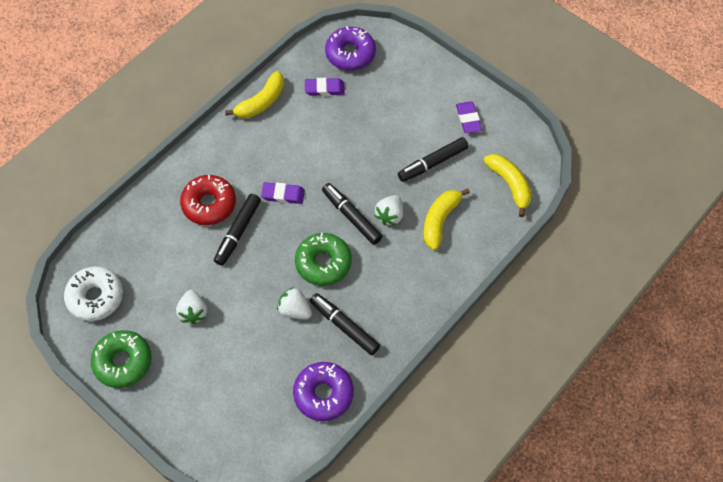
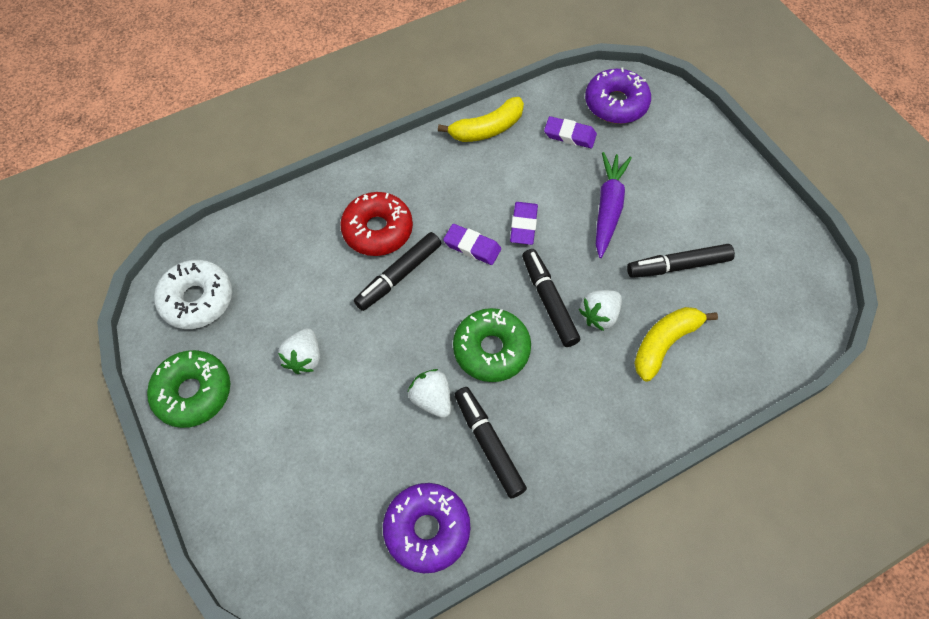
camera: 20 degrees right, 0 degrees up
purple eraser [456,101,482,133] -> purple eraser moved to [510,202,538,245]
yellow banana [483,154,532,217] -> none
none -> purple carrot [596,152,632,258]

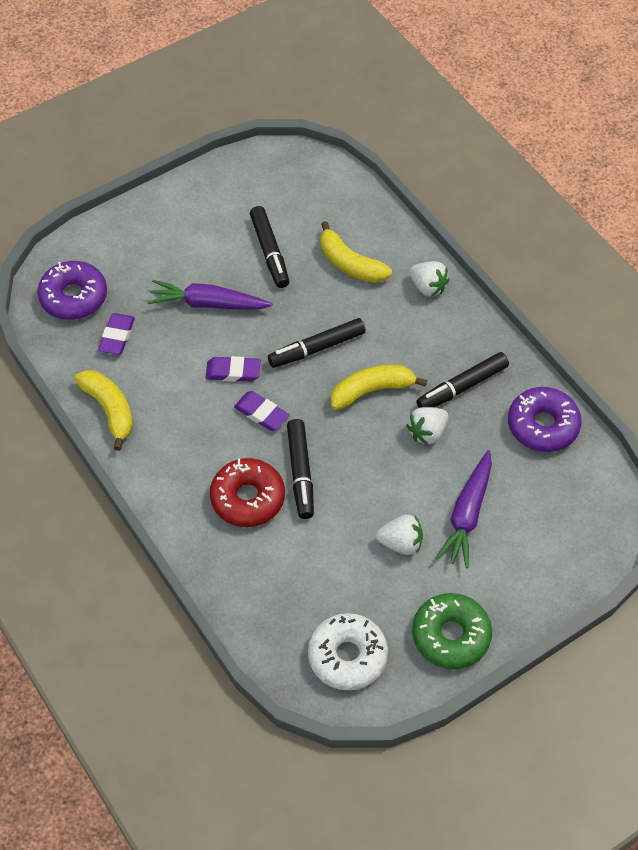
camera: 95 degrees left, 5 degrees down
black marker [354,232,441,311] -> black marker turned 45 degrees clockwise [287,419,314,519]
purple eraser [443,224,501,265] -> purple eraser turned 75 degrees counterclockwise [234,391,290,431]
green donut [453,308,531,382] -> yellow banana [331,365,427,410]
white strawberry [579,290,622,331] -> white strawberry moved to [409,261,449,297]
none -> purple carrot [436,450,492,568]

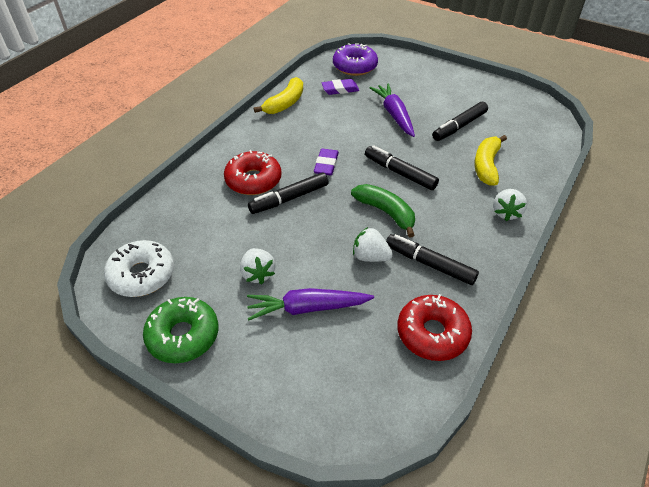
camera: 65 degrees right, 10 degrees down
purple eraser [205,356,261,382] -> none
yellow banana [331,365,427,410] -> green banana [351,184,415,238]
purple donut [508,387,582,452] -> red donut [397,294,472,361]

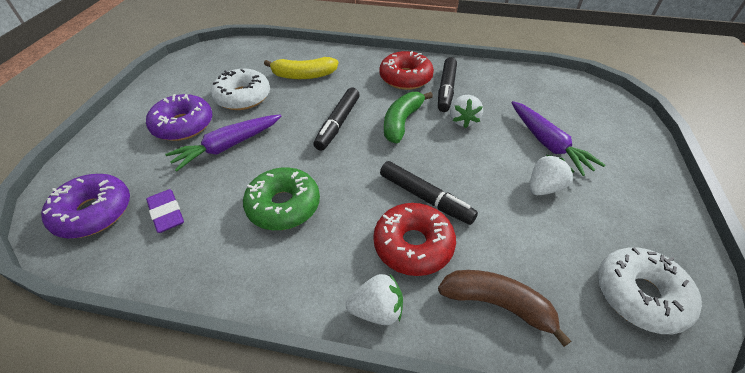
camera: 110 degrees left, 0 degrees up
green donut [143,297,218,363] -> green donut moved to [243,168,320,230]
yellow banana [254,77,303,114] -> none
purple eraser [314,148,339,176] -> none
red donut [397,294,472,361] -> red donut moved to [379,51,434,90]
black marker [432,102,488,141] -> white donut [211,69,270,110]
white strawberry [493,189,527,221] -> white strawberry moved to [346,273,403,325]
none -> purple donut [146,94,212,141]
none -> brown banana [438,270,571,347]

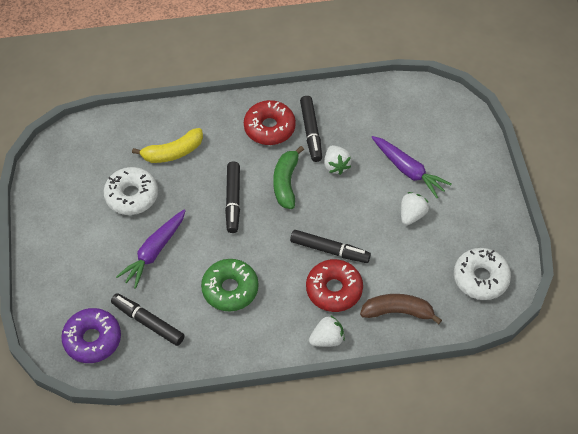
camera: 20 degrees left, 10 degrees up
purple donut [146,94,212,141] -> none
purple eraser [146,189,184,233] -> black marker [111,293,185,346]

